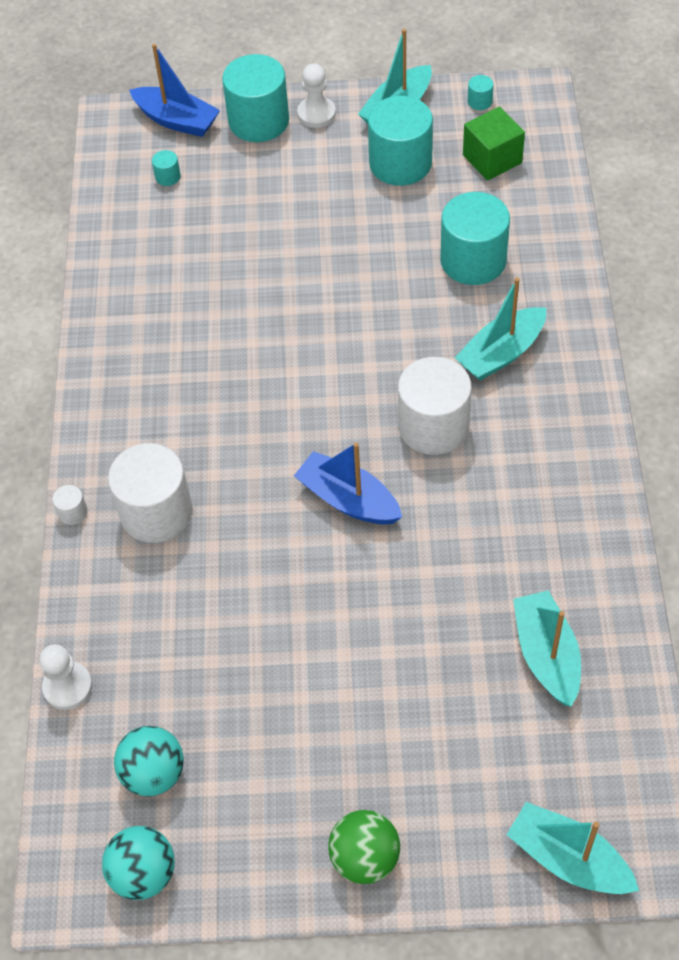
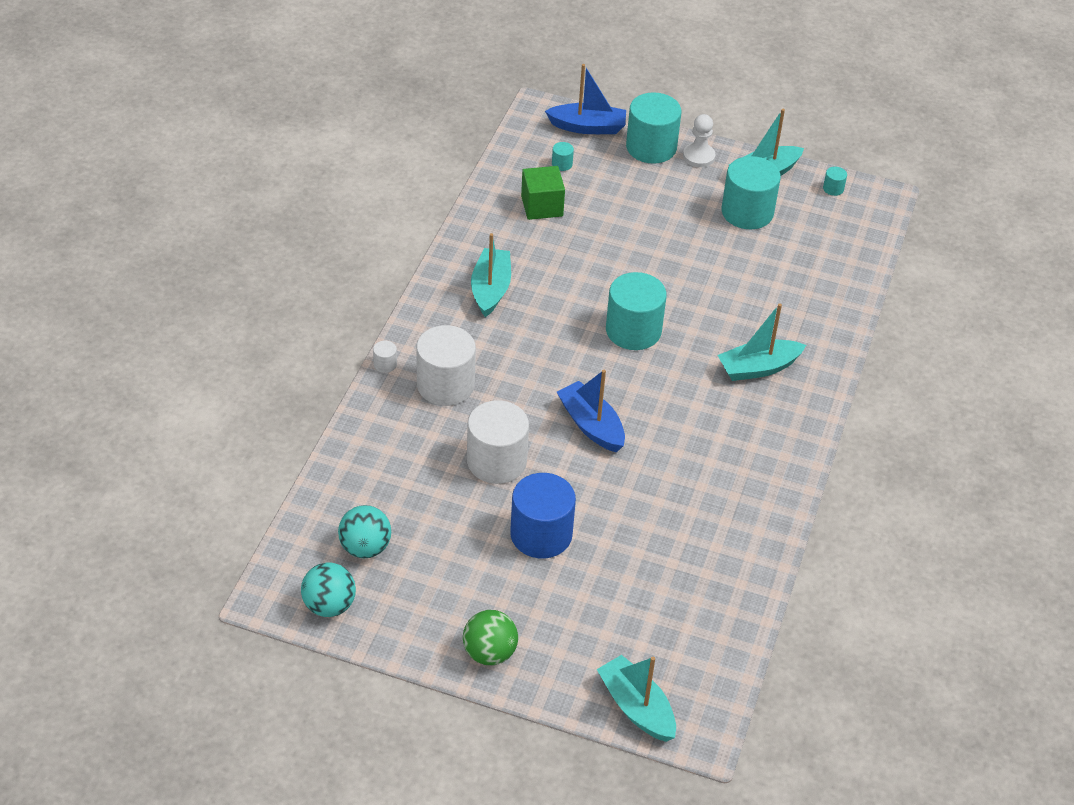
camera: 15 degrees right, 10 degrees down
white pawn [39,644,92,710] -> none
blue boat [129,44,220,137] -> blue boat turned 45 degrees counterclockwise [545,64,626,134]
white cylinder [398,357,472,455] -> white cylinder moved to [467,400,529,484]
turquoise cylinder [440,192,510,285] -> turquoise cylinder moved to [606,272,667,350]
green cube [463,107,525,180] -> green cube moved to [521,166,565,220]
turquoise boat [513,590,581,707] -> turquoise boat moved to [471,233,511,317]
none -> blue cylinder [510,473,576,558]

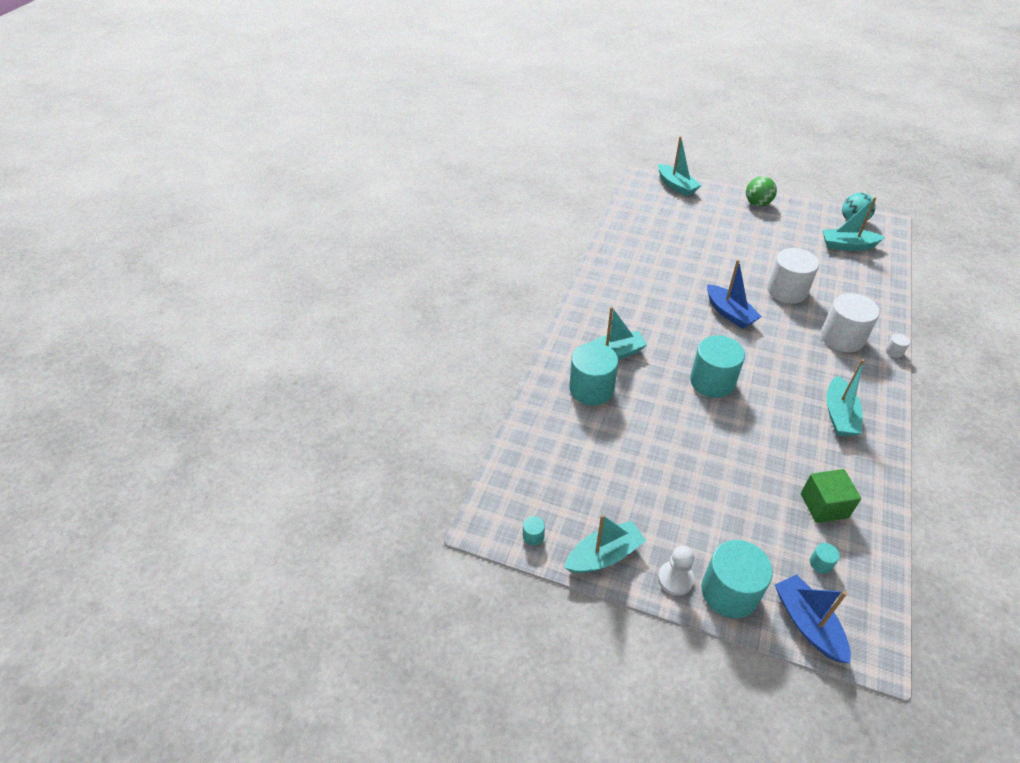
camera: 175 degrees left, 0 degrees up
turquoise ball [338,505,391,558] -> turquoise boat [822,197,885,251]
blue cylinder [510,473,576,558] -> none
blue boat [545,64,626,134] -> blue boat turned 60 degrees clockwise [775,574,851,663]
turquoise cylinder [721,156,781,229] -> turquoise cylinder moved to [569,343,618,405]

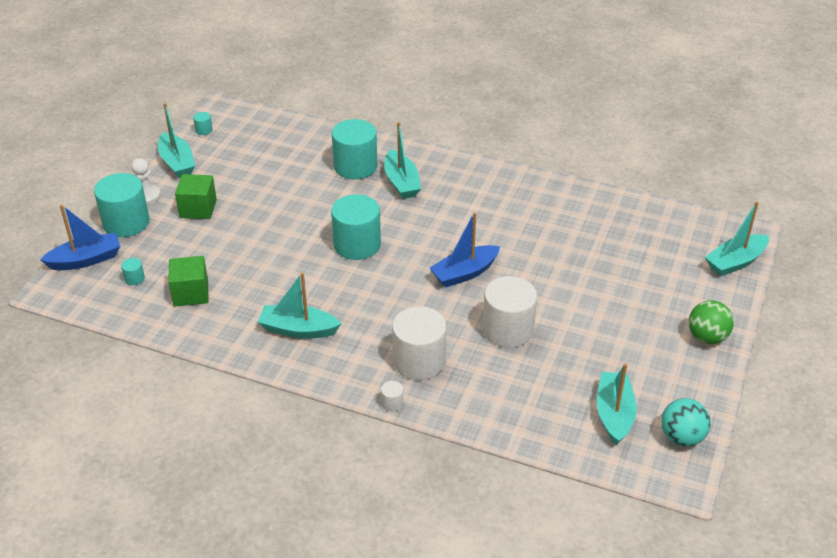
camera: 90 degrees right, 5 degrees down
none -> green cube [175,174,217,219]

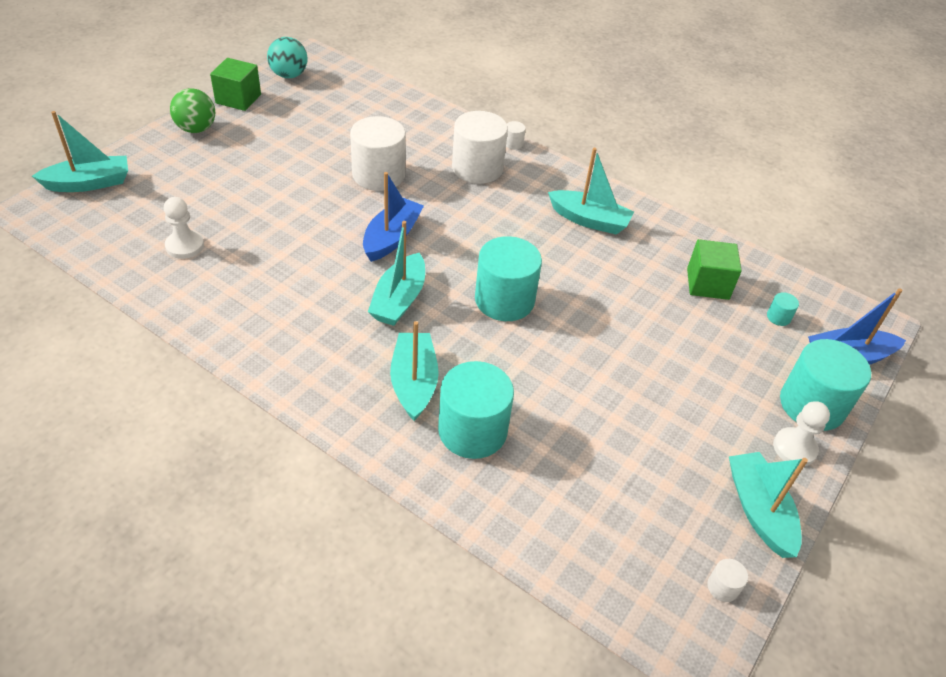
camera: 170 degrees left, 5 degrees up
green cube [175,174,217,219] -> green cube moved to [210,58,261,111]
turquoise cylinder [193,112,213,135] -> white cylinder [707,559,748,602]
blue boat [429,212,500,287] -> blue boat turned 45 degrees counterclockwise [363,172,424,262]
turquoise boat [597,363,637,445] -> turquoise boat moved to [368,221,425,326]
none -> white pawn [164,197,204,259]

